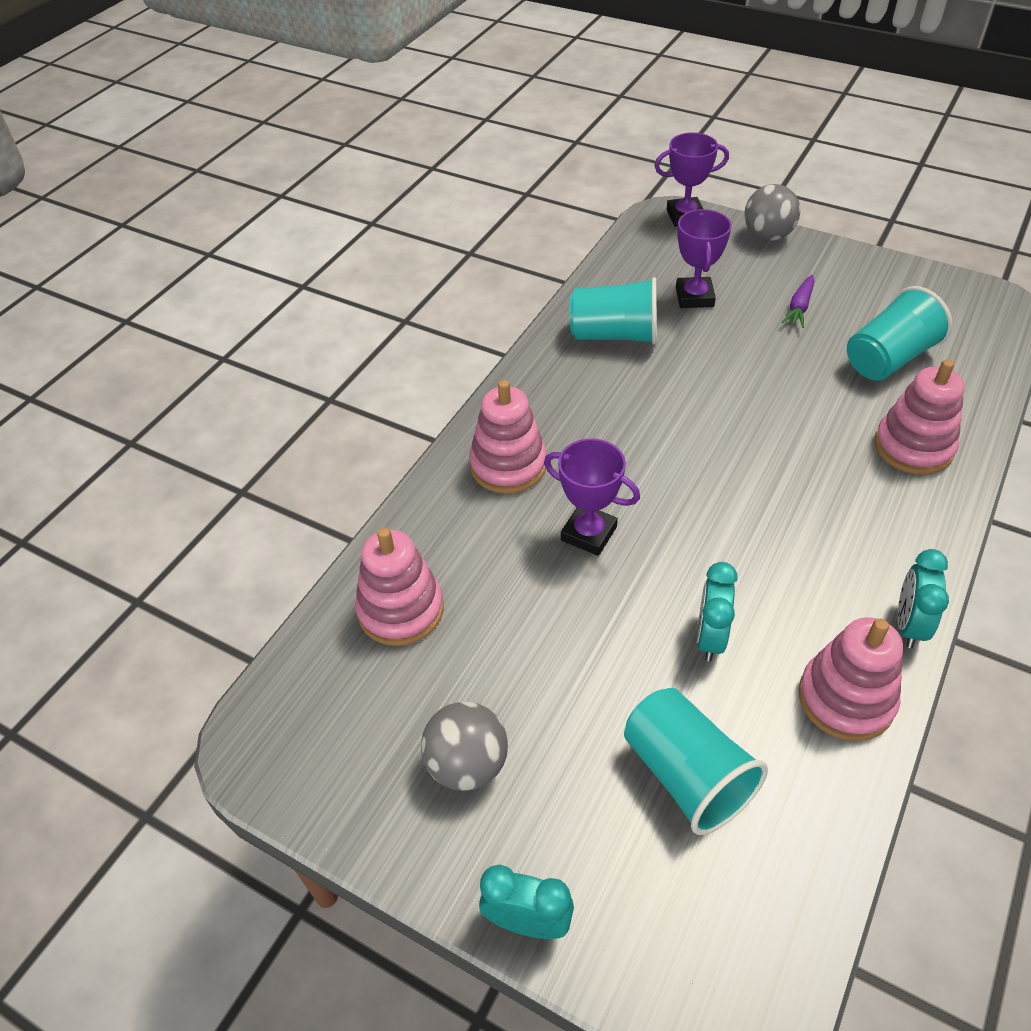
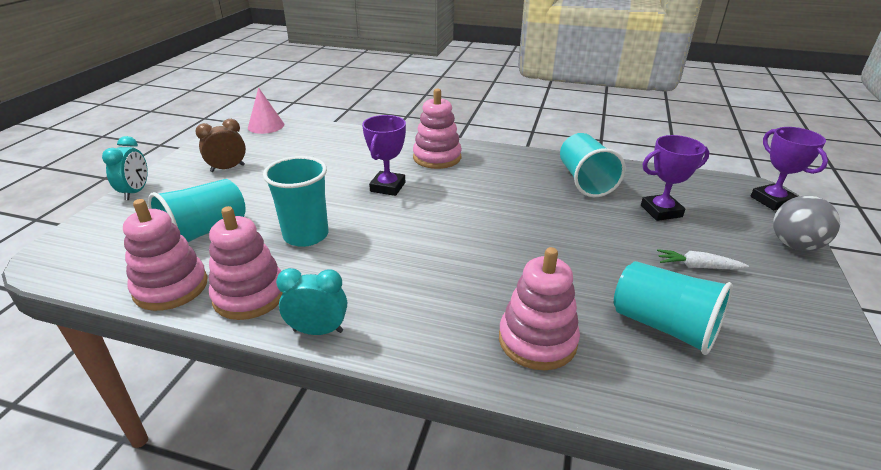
camera: 75 degrees right, 15 degrees down
pink stacking toy [355,527,444,646] -> pink stacking toy moved to [123,199,208,311]
grey ball [421,702,508,791] -> brown clock [195,119,246,172]
turquoise clock [697,562,738,661] -> turquoise cup [263,156,329,247]
purple carrot [781,275,815,328] -> white carrot [657,249,749,270]
none -> pink cone [248,88,284,134]

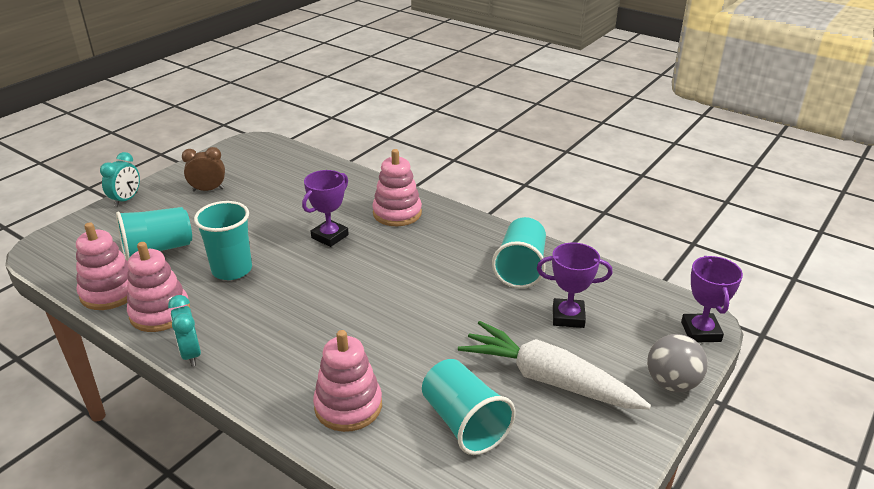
camera: 20 degrees right, 0 degrees up
pink cone [248,88,284,134] -> none
turquoise clock [276,268,347,335] -> turquoise clock turned 135 degrees counterclockwise [168,295,201,367]
white carrot [657,249,749,270] -> white carrot [458,321,651,409], size x2.32

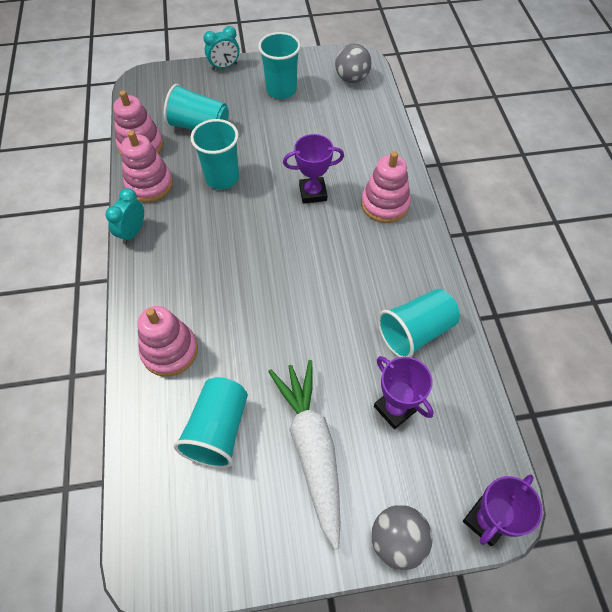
camera: 45 degrees right, 25 degrees up
brown clock [182,147,225,192] -> turquoise cup [258,32,301,99]
none -> grey ball [335,43,372,83]

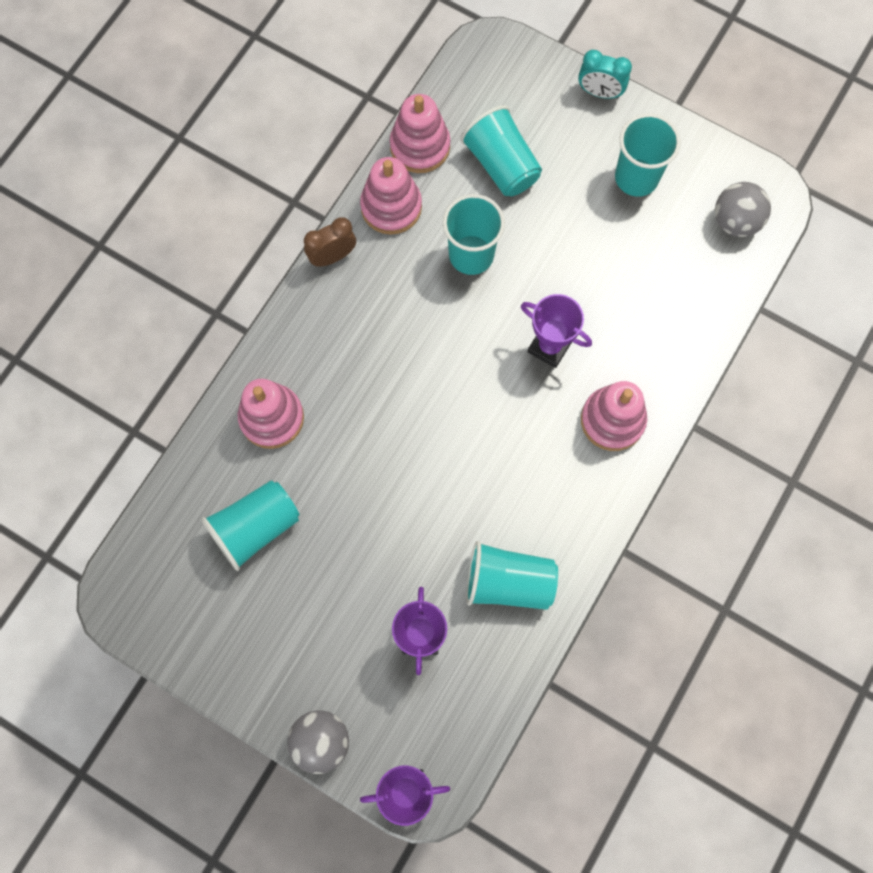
camera: 40 degrees right, 15 degrees up
turquoise clock [105,188,144,244] -> brown clock [304,217,356,267]
white carrot [268,360,341,549] -> none

